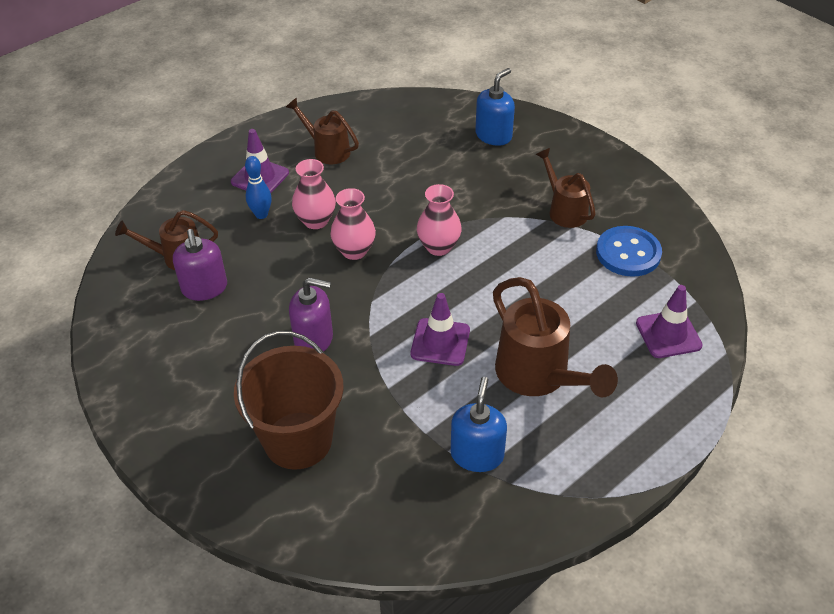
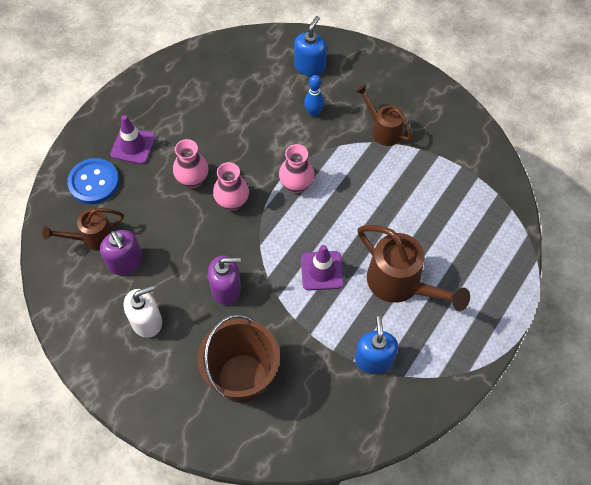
camera: 15 degrees left, 15 degrees up
blue bowling pin [245,156,272,219] -> blue bowling pin moved to [304,75,324,117]
brown watering can [286,98,359,164] -> none
blue button [596,226,662,277] -> blue button moved to [67,158,119,204]
purple traffic cone [636,285,703,358] -> none
none -> white soap dispenser [124,285,162,338]

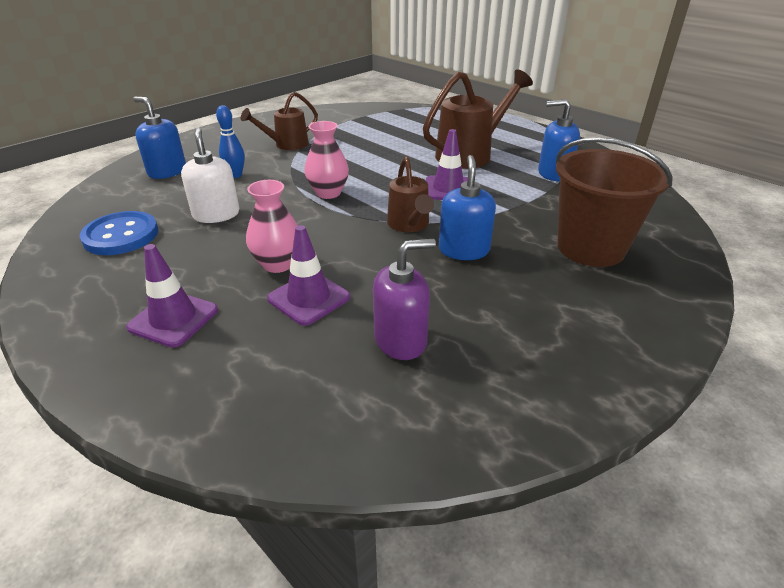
camera: 80 degrees left, 25 degrees down
brown watering can [43,208,124,251] -> brown watering can moved to [387,156,434,232]
blue button [67,158,119,204] -> blue button moved to [80,211,158,255]
white soap dispenser [124,285,162,338] -> white soap dispenser moved to [181,128,239,223]
purple soap dispenser [208,256,241,305] -> blue soap dispenser [439,155,496,260]
pink vase [213,162,249,211] -> none
none -> purple traffic cone [267,225,350,326]

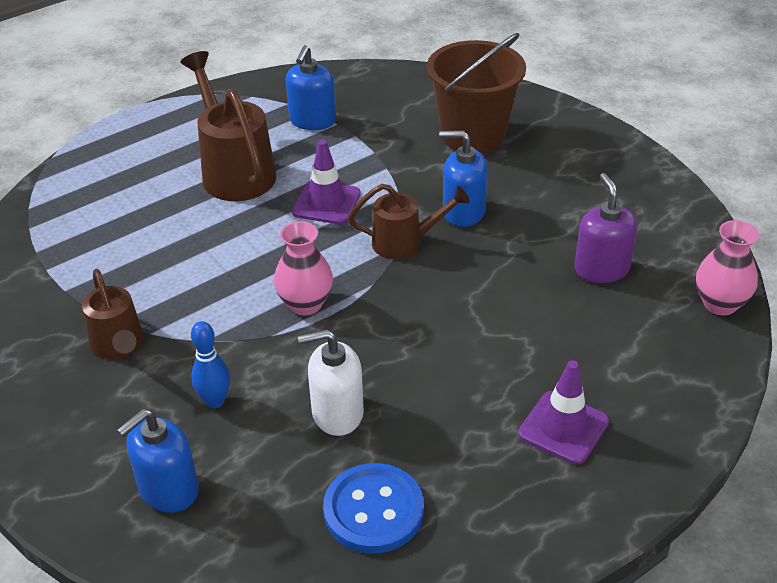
camera: 80 degrees left, 5 degrees up
pink vase [246,180,298,273] -> pink vase moved to [696,220,759,315]
purple traffic cone [267,225,350,326] -> none

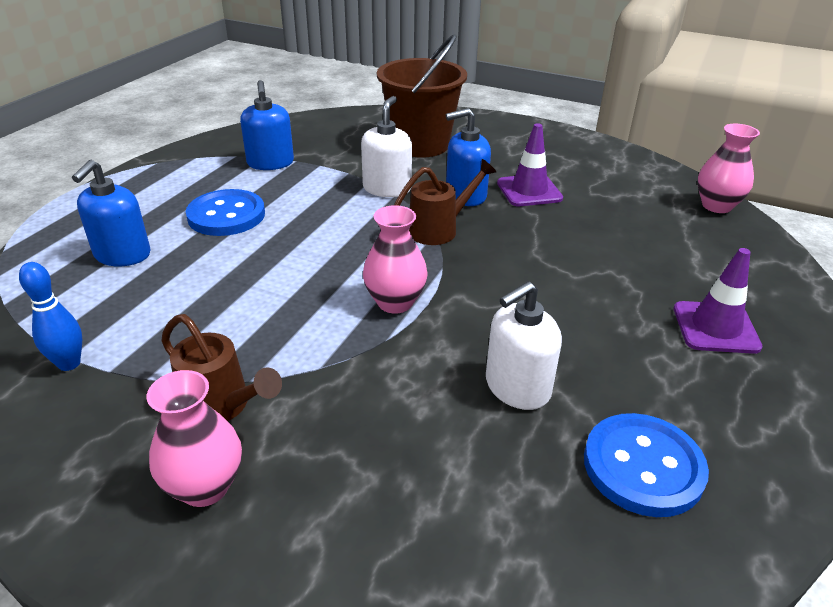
camera: 30 degrees left, 5 degrees down
blue soap dispenser [117,409,199,513] -> blue soap dispenser moved to [72,160,151,266]
brown watering can [181,51,276,201] -> blue button [186,189,265,236]
blue bowling pin [191,321,230,408] -> blue bowling pin moved to [19,262,82,371]
purple traffic cone [292,140,361,224] -> purple traffic cone moved to [497,123,563,206]
purple soap dispenser [574,173,638,283] -> none
none -> pink vase [147,370,242,507]
none -> white soap dispenser [361,96,412,197]

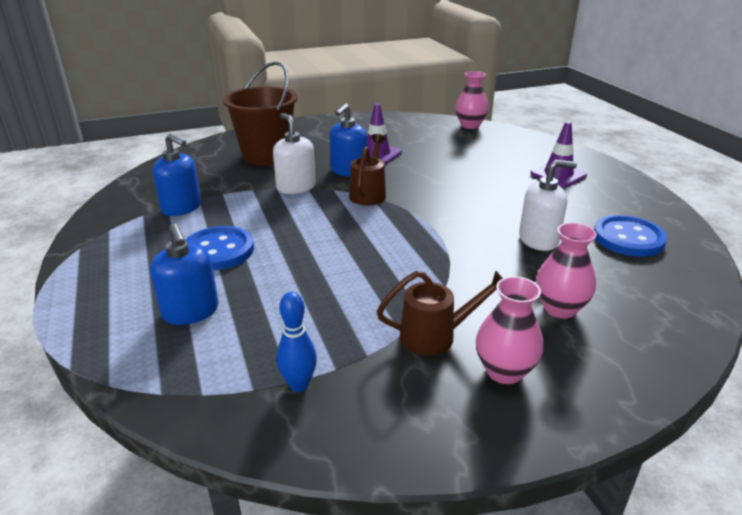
camera: 45 degrees left, 5 degrees down
pink vase [363,205,428,314] -> pink vase moved to [536,223,597,319]
white soap dispenser [486,281,562,410] -> white soap dispenser turned 105 degrees counterclockwise [519,160,577,251]

